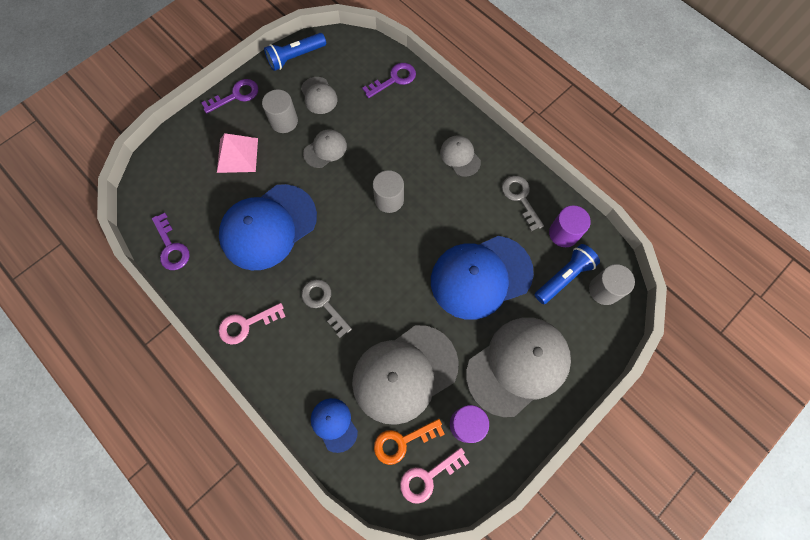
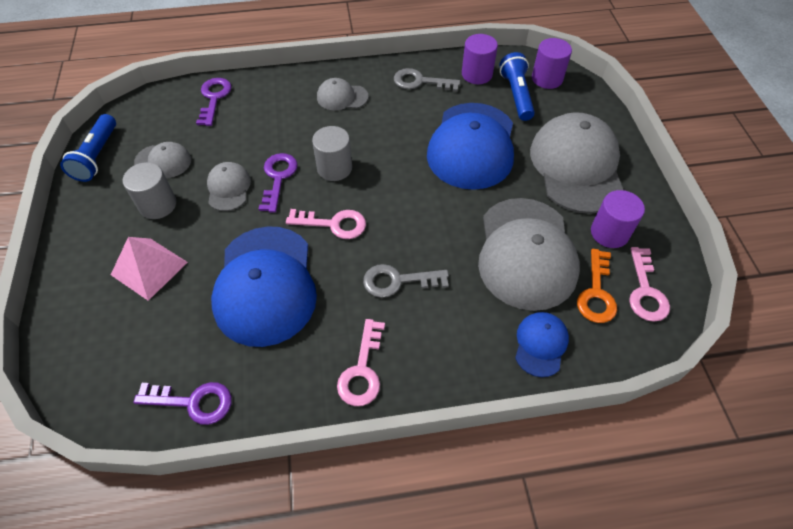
camera: 55 degrees left, 15 degrees down
purple key [201,79,258,114] -> purple key moved to [259,153,298,213]
blue cap [311,398,358,453] -> blue cap turned 105 degrees clockwise [515,312,569,377]
grey cylinder [589,264,635,305] -> purple cylinder [532,38,572,89]
none -> pink key [286,209,366,239]

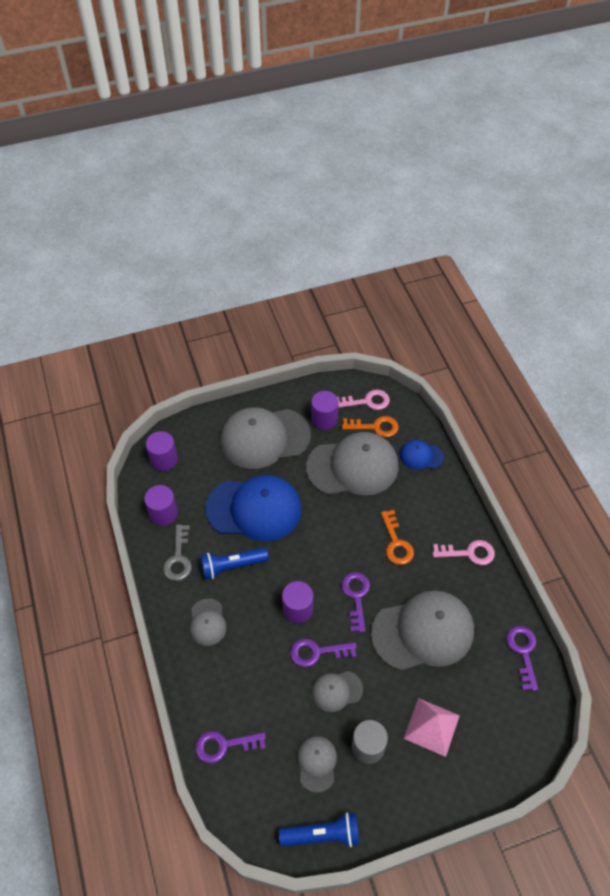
camera: 100 degrees left, 0 degrees up
blue cap [211,226,317,347] -> grey cap [371,590,474,671]
pink key [286,209,366,239] -> purple key [341,572,370,633]
grey cylinder [312,126,352,181] -> purple cylinder [282,581,313,623]
grey key [363,264,449,298] -> orange key [381,510,414,565]
blue flashlight [499,52,535,121] -> blue flashlight moved to [200,547,269,580]

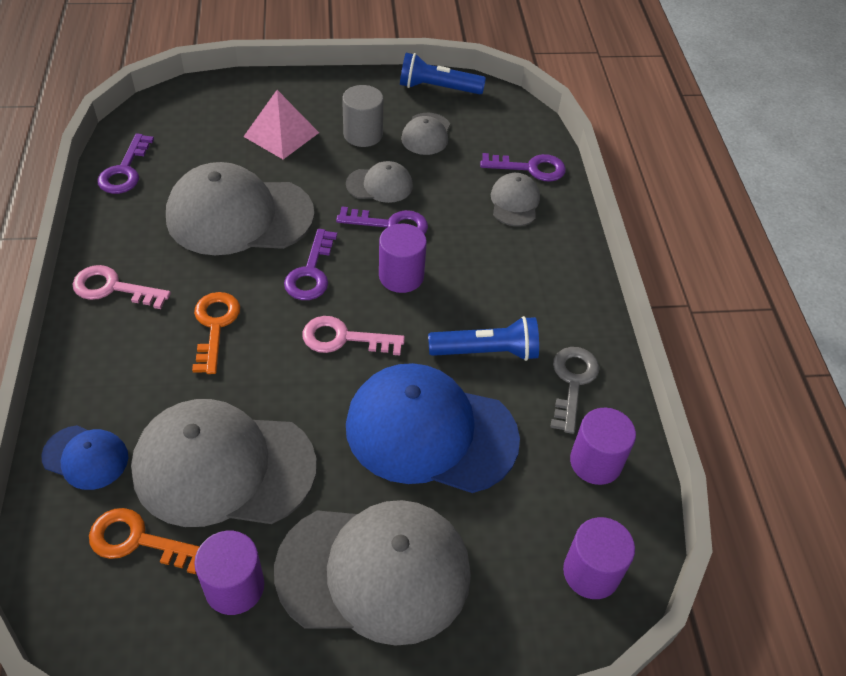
camera: 170 degrees left, 5 degrees down
grey cap [190,598,227,646] -> grey cap moved to [491,173,540,226]
pink key [337,389,390,410] -> pink key moved to [302,316,405,355]

